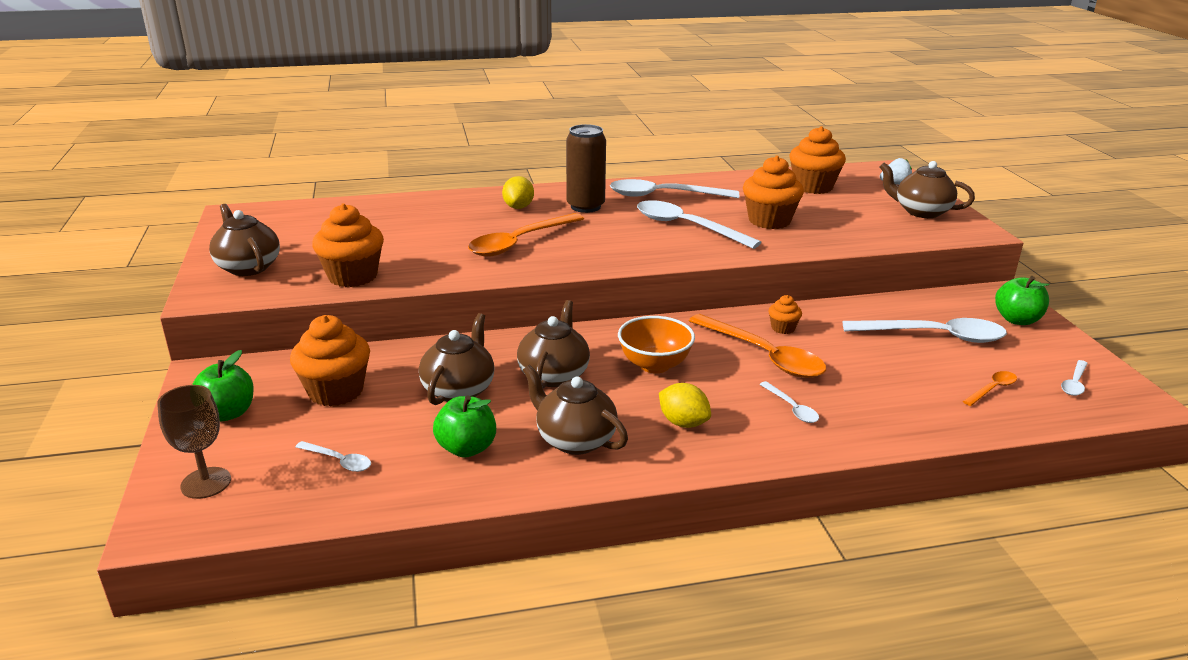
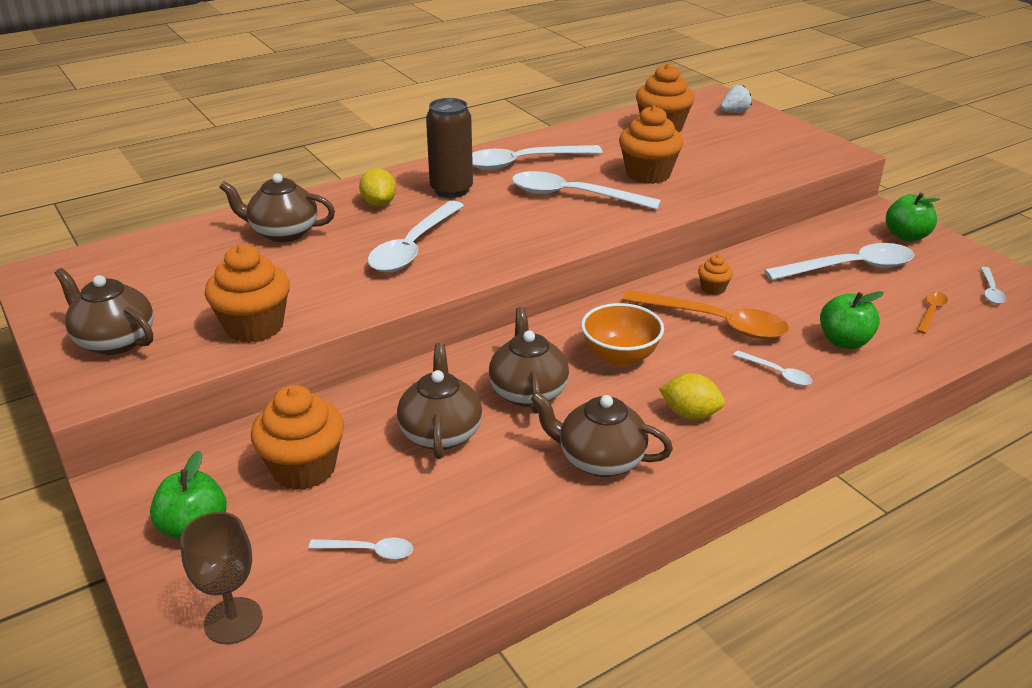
camera: 20 degrees left, 5 degrees up
green apple [433,395,496,458] -> green apple moved to [820,291,884,349]
orange spoon [468,213,584,257] -> white spoon [367,201,464,272]
brown teapot [880,161,975,218] -> brown teapot moved to [219,173,335,242]

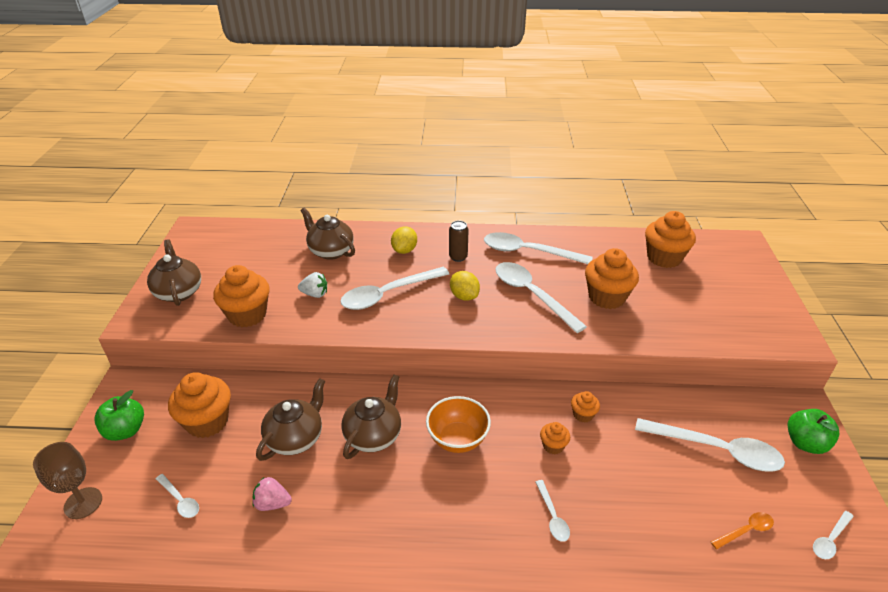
camera: 35 degrees right, 5 degrees up
brown can [426,98,473,198] -> brown can [449,221,469,262], size x0.59
brown teapot [531,392,673,477] -> none
orange spoon [622,290,789,339] -> orange cupcake [540,422,570,454]
yellow lemon [659,373,725,420] -> yellow lemon moved to [450,271,480,301]
white strawberry [720,85,752,113] -> white strawberry moved to [298,272,327,298]
green apple [820,291,884,349] -> none
none -> pink strawberry [252,477,292,511]

